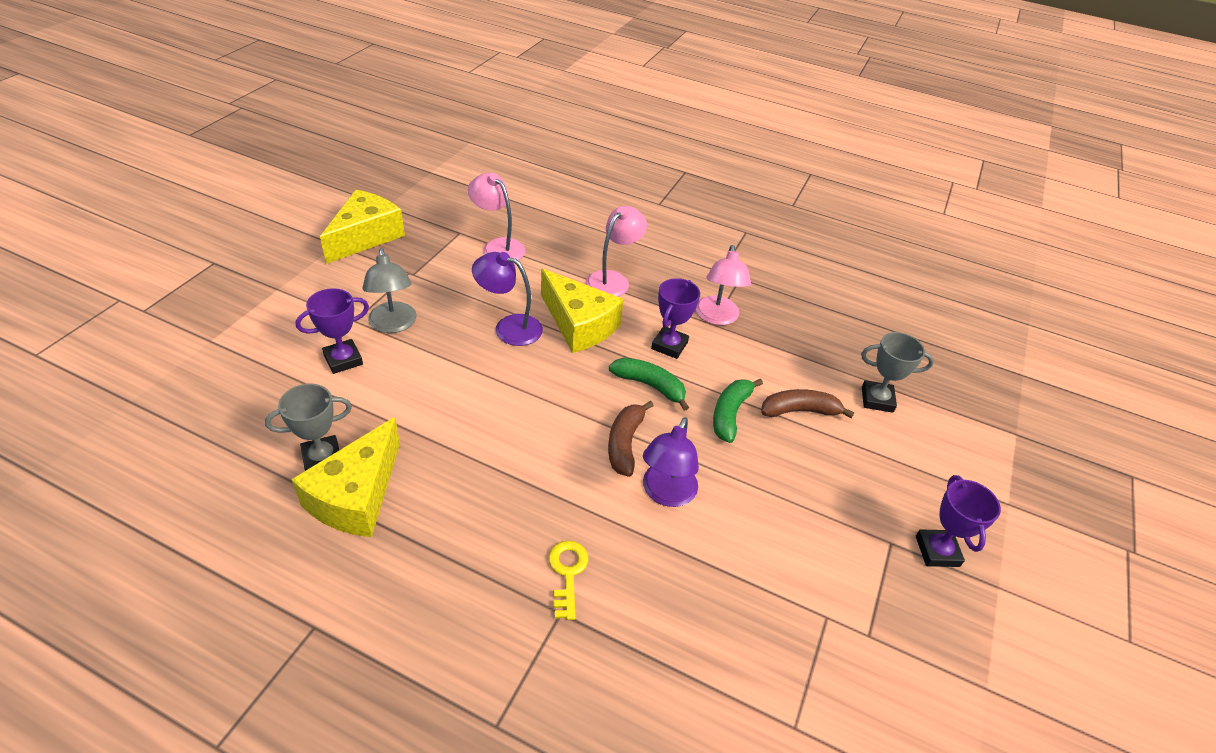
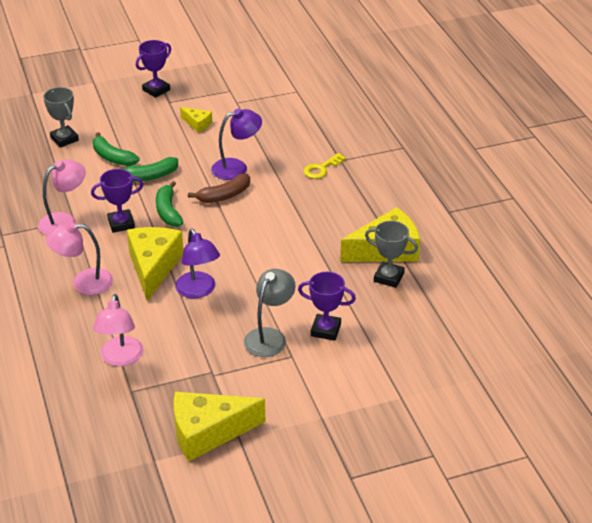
camera: 130 degrees left, 5 degrees down
brown banana [761,389,855,419] -> green banana [93,132,139,166]
none -> yellow cheese [180,107,212,133]

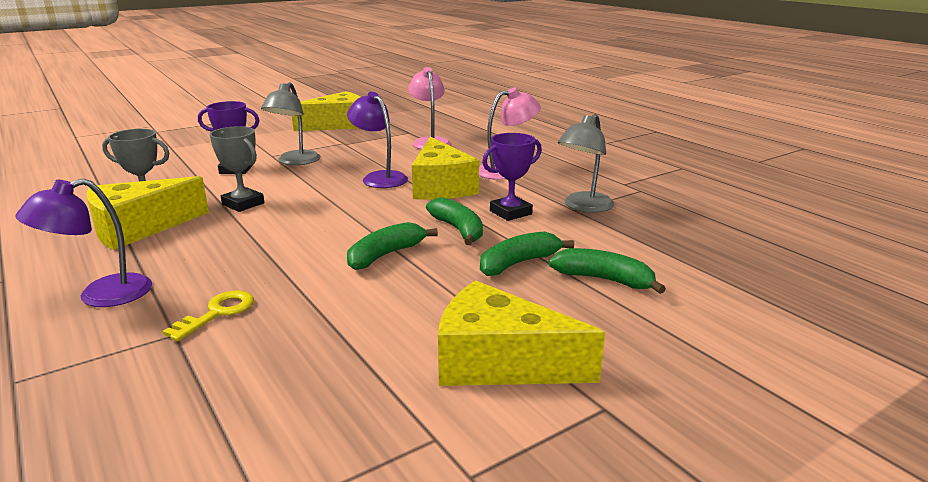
camera: 165 degrees right, 15 degrees down
pink lamp [38,159,86,235] -> grey lamp [558,114,614,213]
grey trophy [43,87,79,147] -> grey trophy moved to [210,126,265,212]
purple trophy [136,40,171,98] -> none
yellow cheese [180,107,212,133] -> yellow cheese [438,280,605,386], size x2.05
brown banana [188,174,250,203] -> green banana [347,222,438,270]
purple lamp [211,108,262,180] -> purple lamp moved to [16,178,152,307]

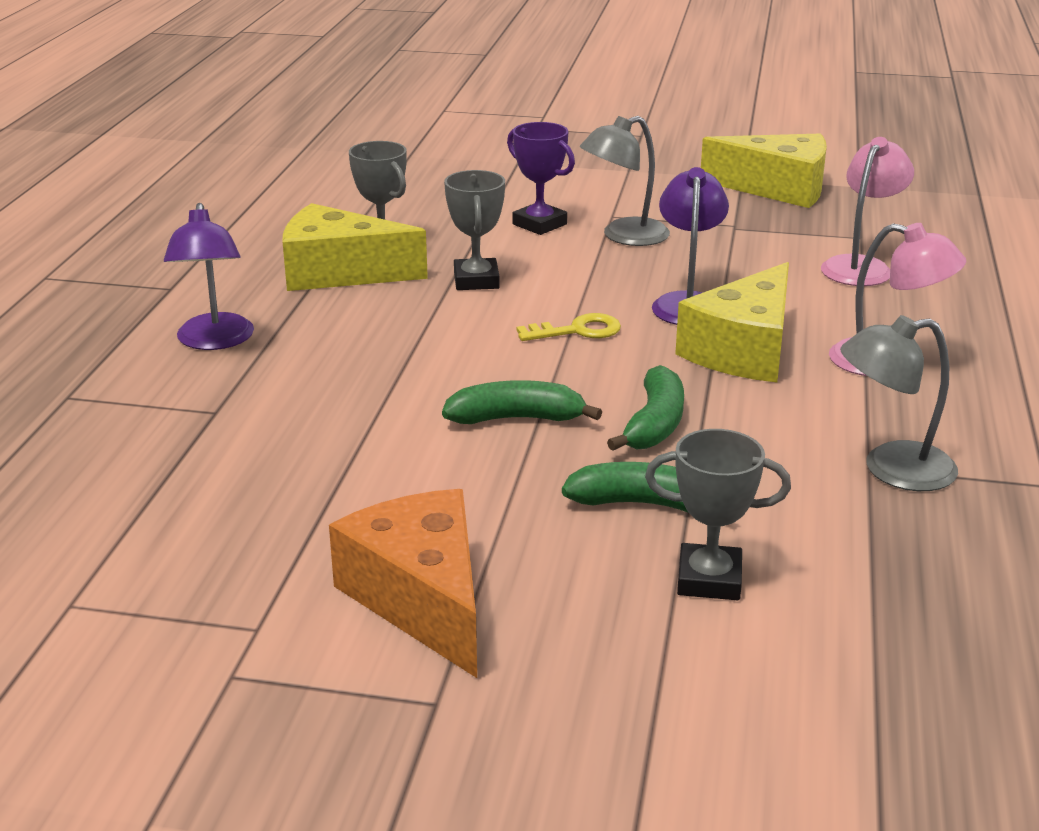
camera: 45 degrees right, 5 degrees up
purple lamp [16,178,152,307] -> purple lamp turned 105 degrees counterclockwise [164,203,254,350]
yellow key [163,290,254,341] -> yellow key moved to [517,313,621,341]
yellow cheese [438,280,605,386] -> orange cheese [329,489,477,678]
purple trophy [482,133,542,221] -> none
green banana [548,248,666,294] -> grey trophy [645,429,791,600]

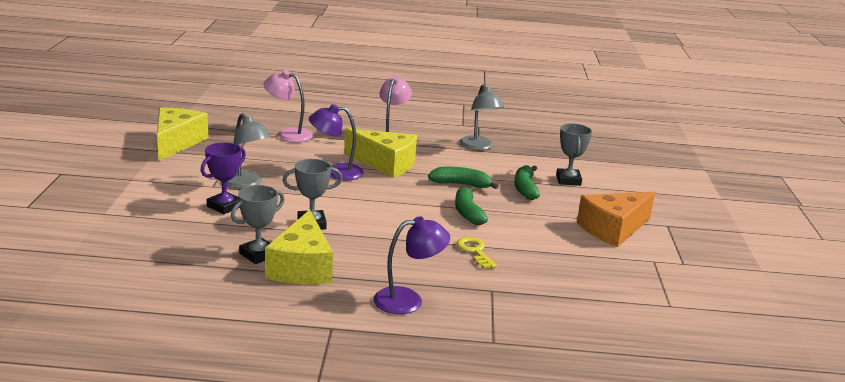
camera: 100 degrees left, 5 degrees down
yellow key [517,313,621,341] -> yellow key moved to [456,237,497,269]

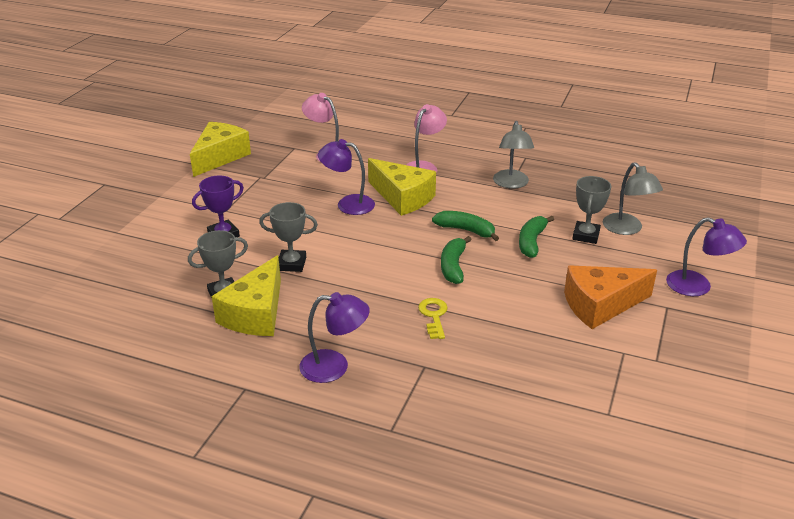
camera: 20 degrees right, 10 degrees up
grey lamp [227,113,271,189] -> grey lamp moved to [603,162,663,235]
none -> purple lamp [666,217,747,296]

